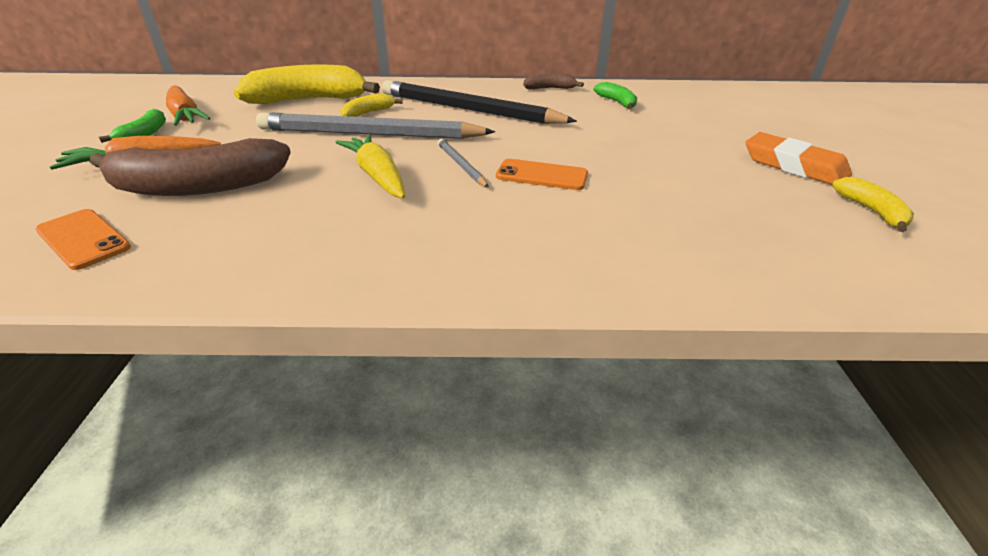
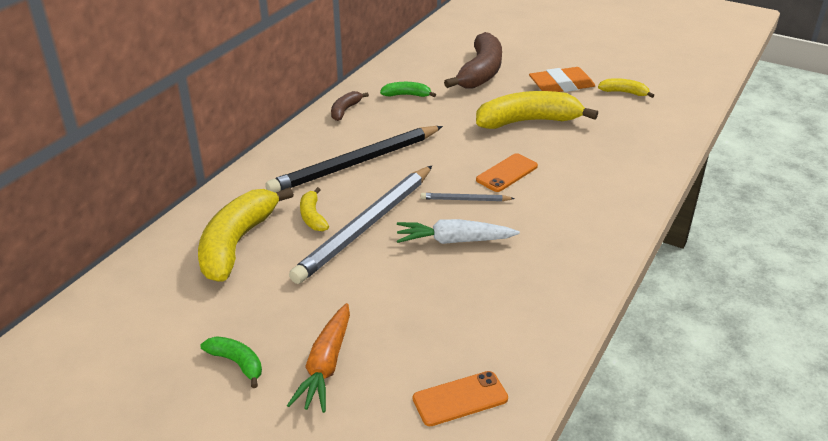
camera: 60 degrees left, 0 degrees up
brown banana [90,138,291,196] -> brown banana moved to [444,32,502,89]
orange carrot [166,85,210,126] -> none
yellow carrot [335,135,405,198] -> white carrot [397,219,520,244]
none -> yellow banana [476,91,598,129]

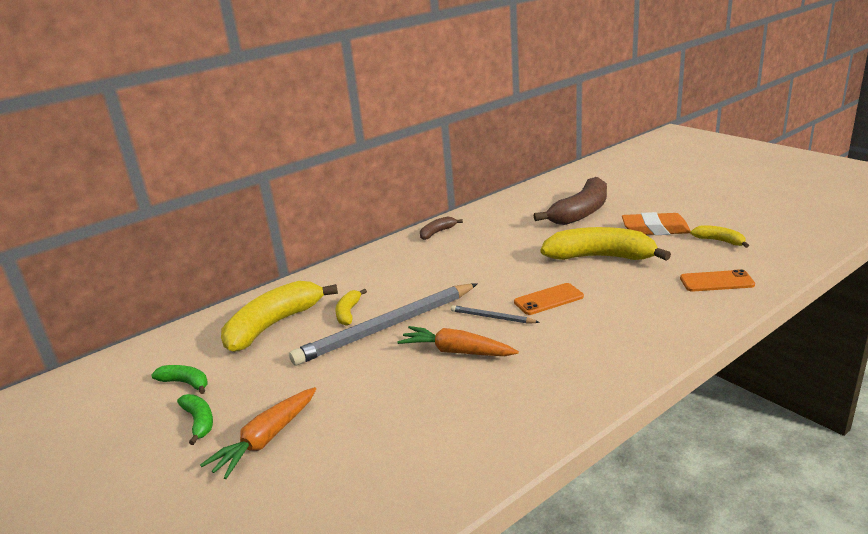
camera: 25 degrees right, 10 degrees down
black pencil [265,126,443,193] -> none
green banana [380,82,436,97] -> green banana moved to [151,365,208,394]
white carrot [397,219,520,244] -> orange carrot [397,326,519,356]
orange phone [413,371,508,426] -> orange phone moved to [680,269,755,292]

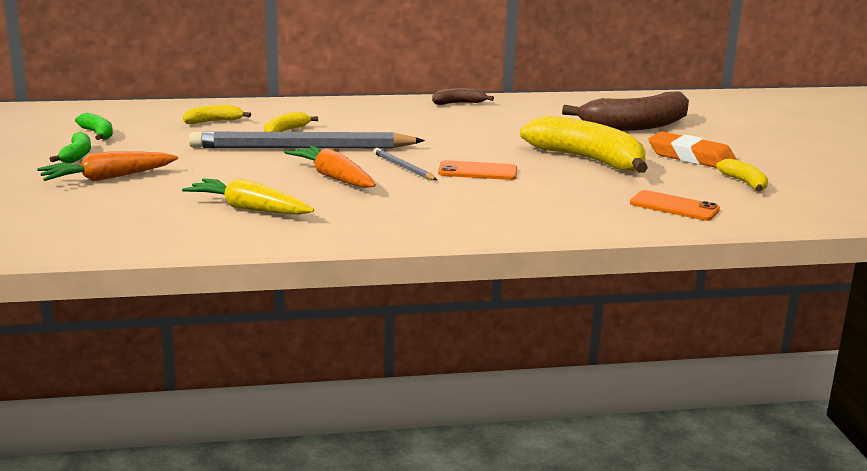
camera: 25 degrees right, 5 degrees down
yellow banana [221,281,338,352] -> yellow banana [183,105,251,124], size x0.48
none -> yellow carrot [182,178,314,215]

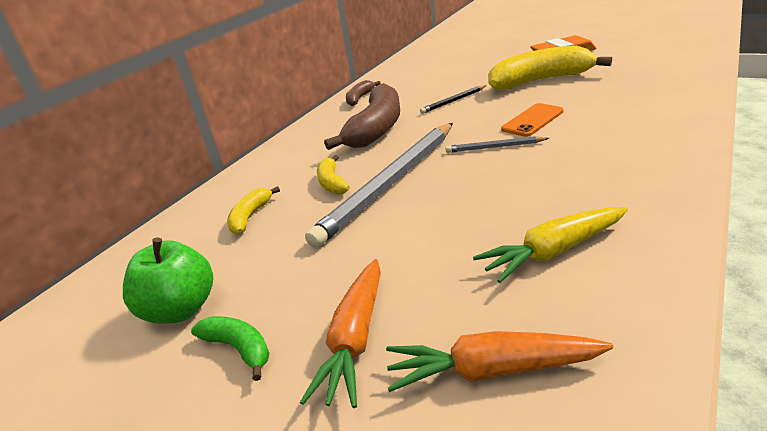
camera: 45 degrees left, 10 degrees up
green banana [75,113,113,140] -> green apple [123,237,213,324]
orange carrot [285,146,376,188] -> orange carrot moved to [386,331,613,392]
brown banana [562,91,689,131] -> brown banana moved to [324,83,400,150]
orange phone [630,190,720,221] -> none
yellow banana [716,159,768,192] -> none
none -> black pencil [420,85,486,114]

